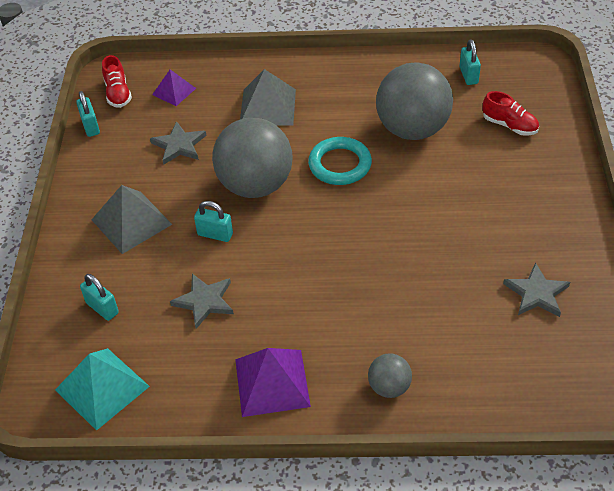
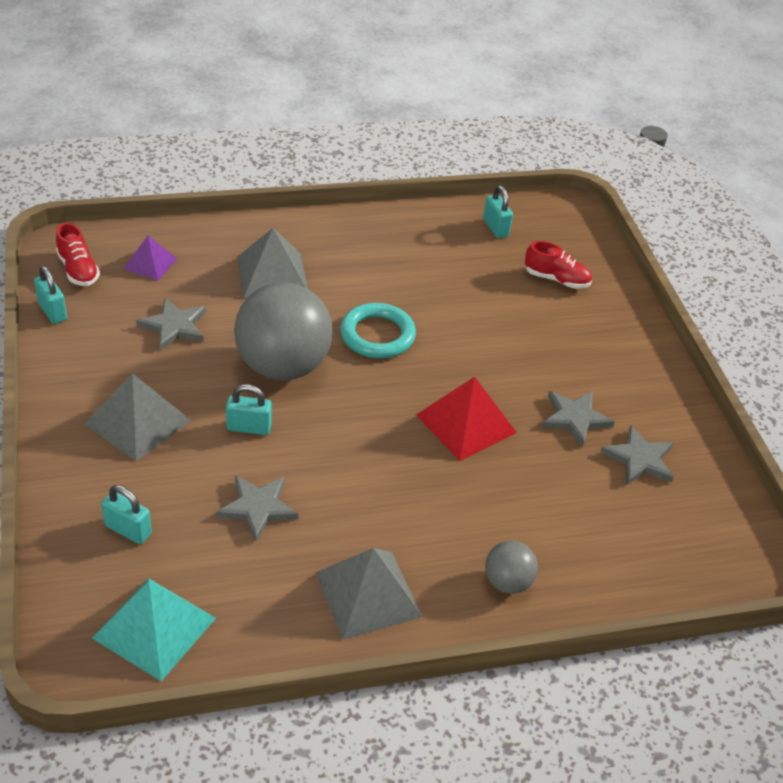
camera: 20 degrees left, 5 degrees down
purple pyramid [235,348,311,417] -> grey pyramid [315,548,422,640]
grey ball [376,62,453,140] -> none
none -> red pyramid [416,376,517,461]
none -> grey star [541,391,615,447]

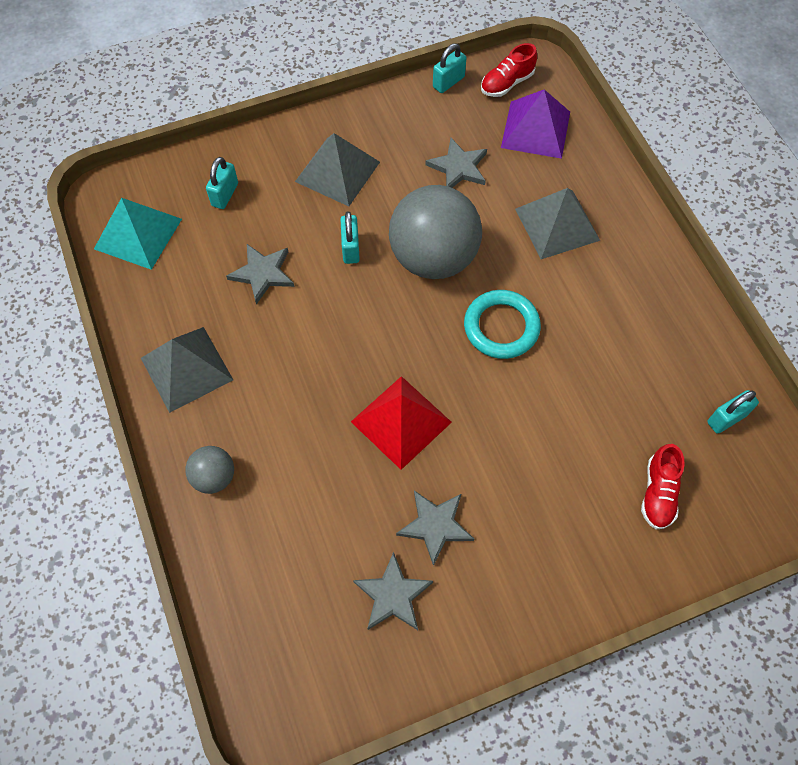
camera: 85 degrees right, 20 degrees up
purple pyramid [124,236,177,281] -> purple pyramid [501,89,570,159], size x1.66

